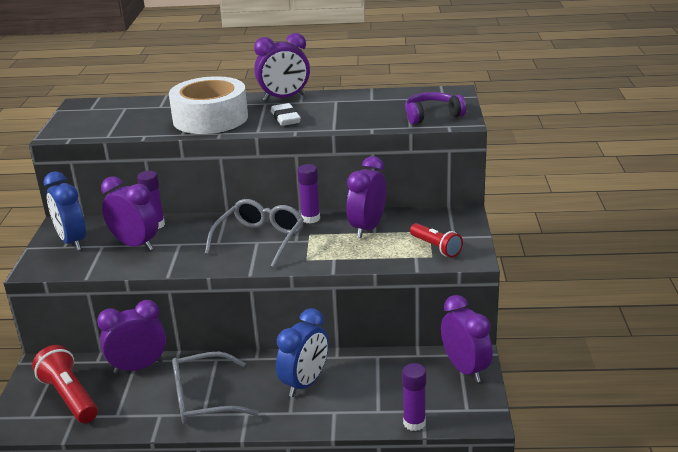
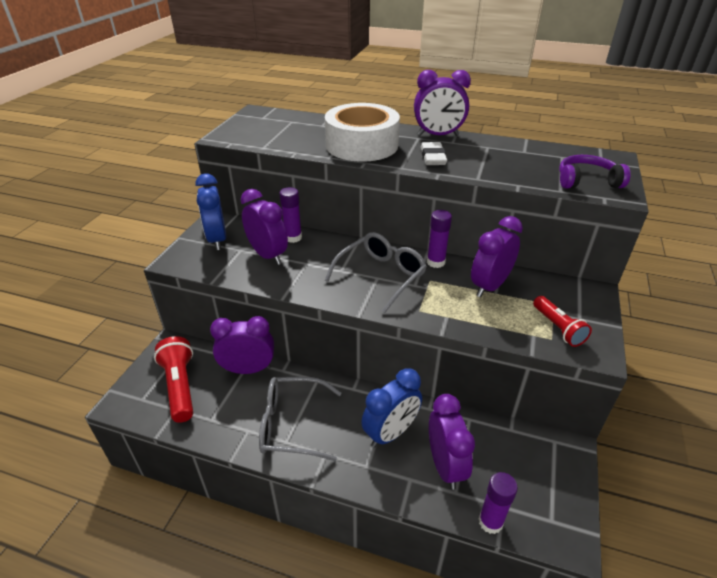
camera: 15 degrees right, 10 degrees up
purple clock [441,295,493,383] -> purple clock moved to [429,394,475,490]

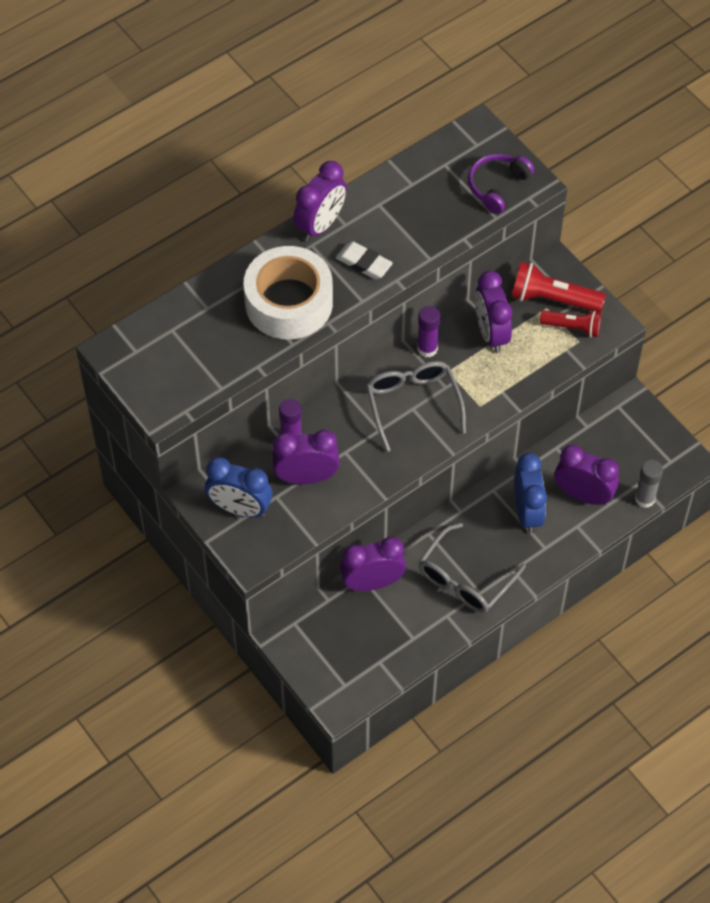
camera: 55 degrees left, 20 degrees up
red flashlight [154,336,193,423] -> red flashlight moved to [511,261,606,313]
purple clock [210,316,274,374] -> purple clock turned 45 degrees clockwise [340,537,406,591]
purple glue stick [479,472,518,534] -> grey glue stick [635,460,663,508]

